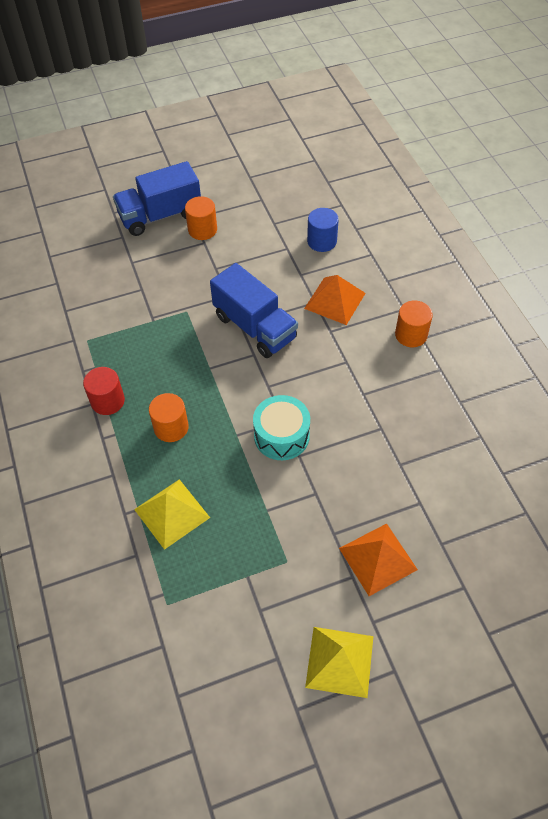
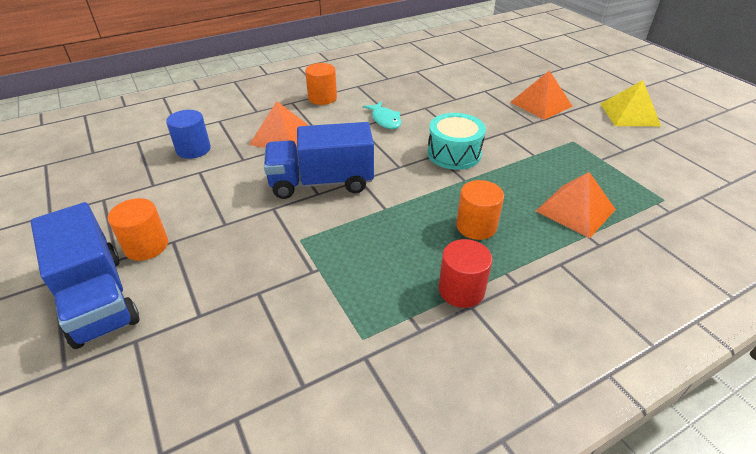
camera: 100 degrees left, 15 degrees down
yellow pyramid [134,479,210,550] -> orange pyramid [536,172,616,238]
blue truck [210,263,298,358] -> blue truck turned 135 degrees counterclockwise [264,122,374,199]
none -> turquoise fish [363,101,401,129]

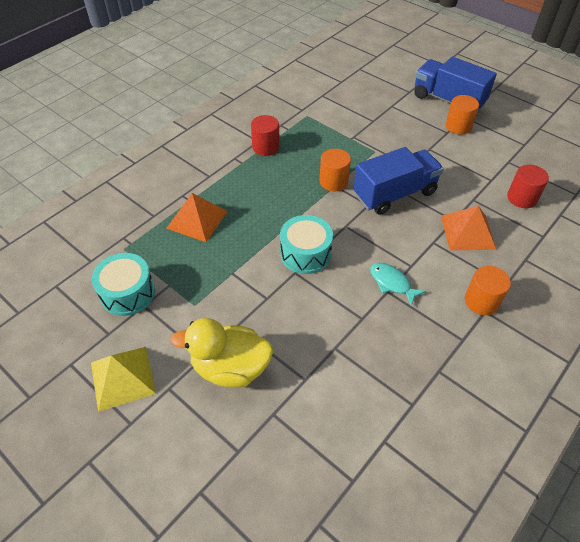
camera: 160 degrees right, 10 degrees up
blue cylinder [166,110,211,159] -> red cylinder [507,165,549,208]
orange cylinder [456,180,504,240] -> orange cylinder moved to [319,149,351,191]
orange pyramid [510,70,573,120] -> yellow duck [170,318,274,388]
none -> turquoise drum [92,253,155,316]

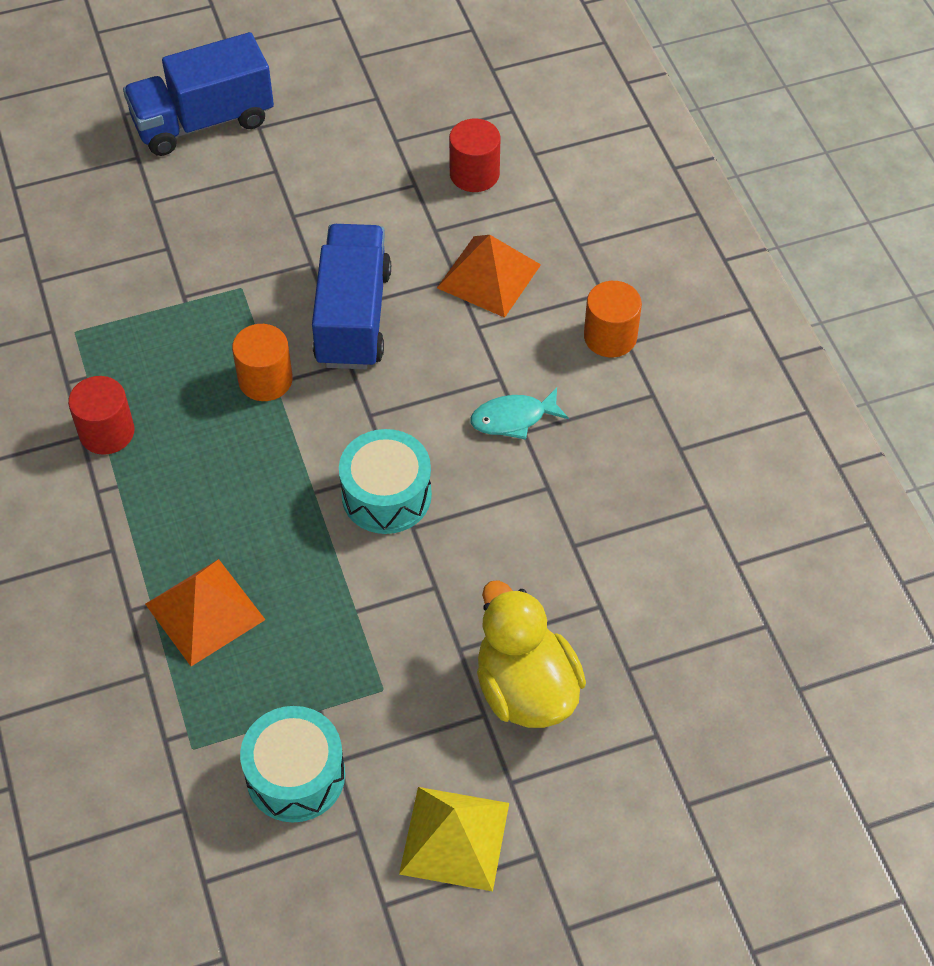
camera: 60 degrees left, 5 degrees up
yellow duck [170,318,274,388] -> yellow duck turned 120 degrees clockwise [477,580,586,728]
orange cylinder [446,95,479,135] -> none

